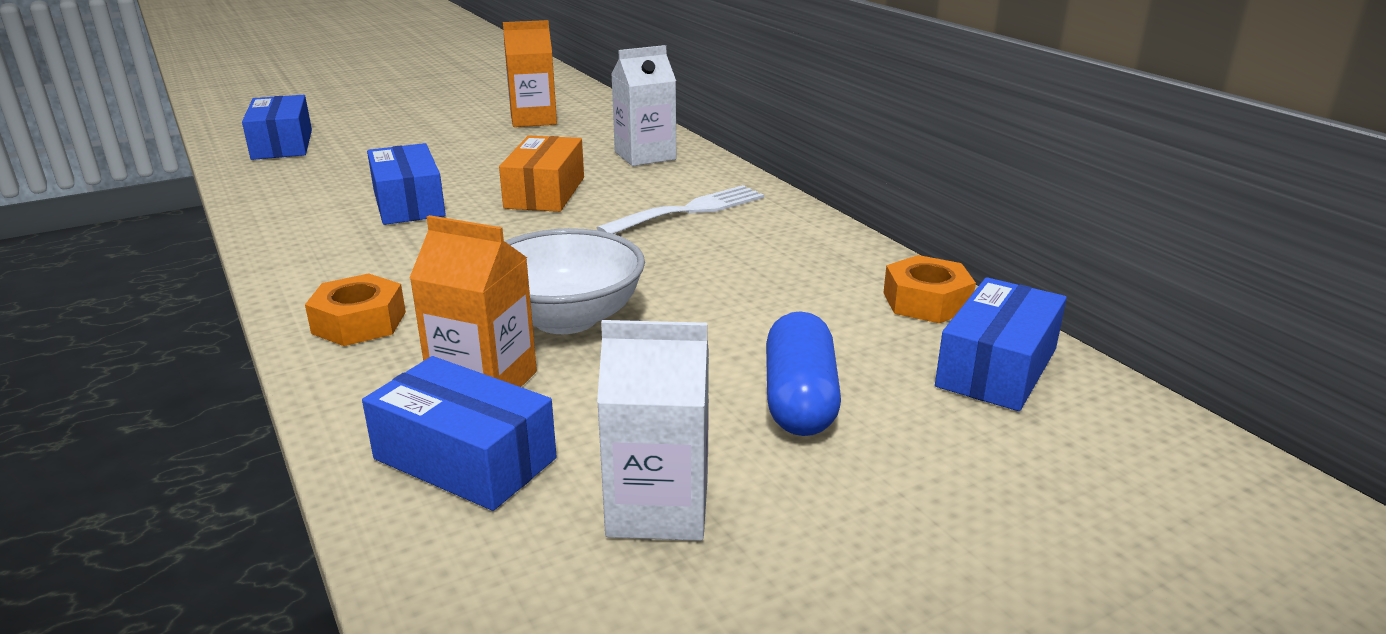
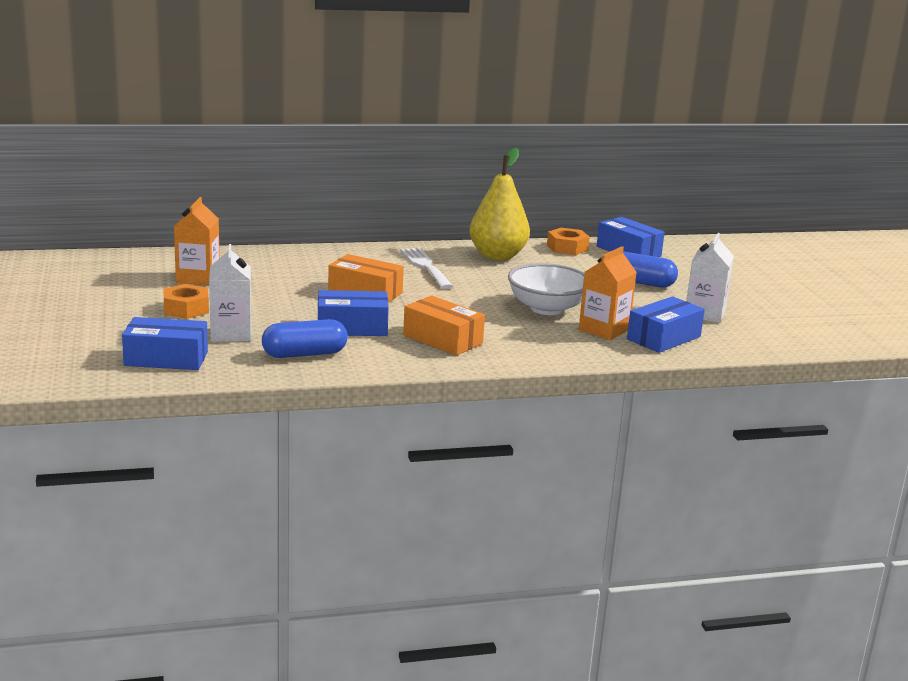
camera: 75 degrees left, 5 degrees down
orange nut [305,273,406,346] -> orange nut moved to [163,284,209,319]
white carton [611,45,676,166] -> white carton moved to [209,244,251,342]
none -> blue capsule [262,319,348,358]
none -> orange box [403,296,485,356]
none -> yellow pear [469,148,530,260]

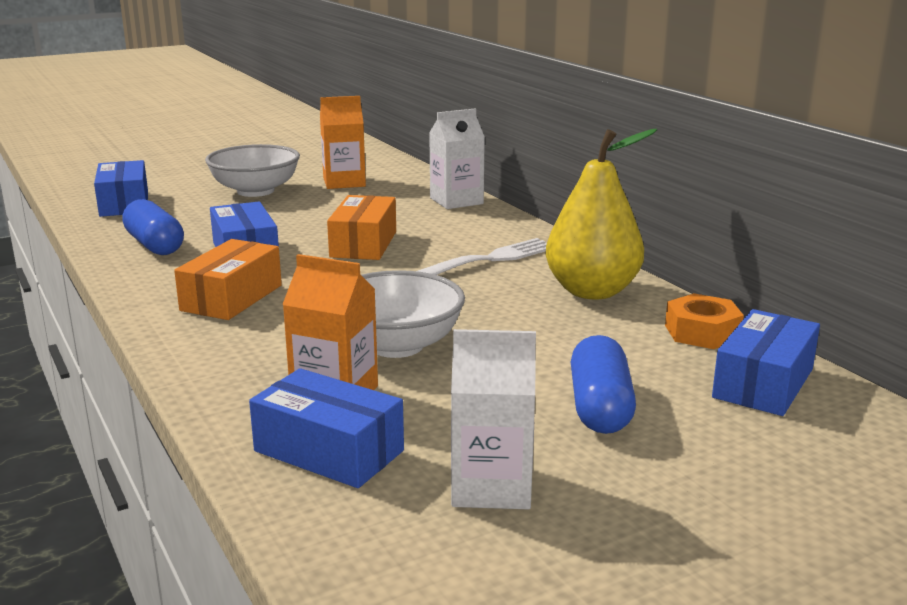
camera: 75 degrees right, 0 degrees up
orange nut [163,284,209,319] -> white bowl [205,144,300,197]
white carton [209,244,251,342] -> white carton moved to [429,109,485,209]

